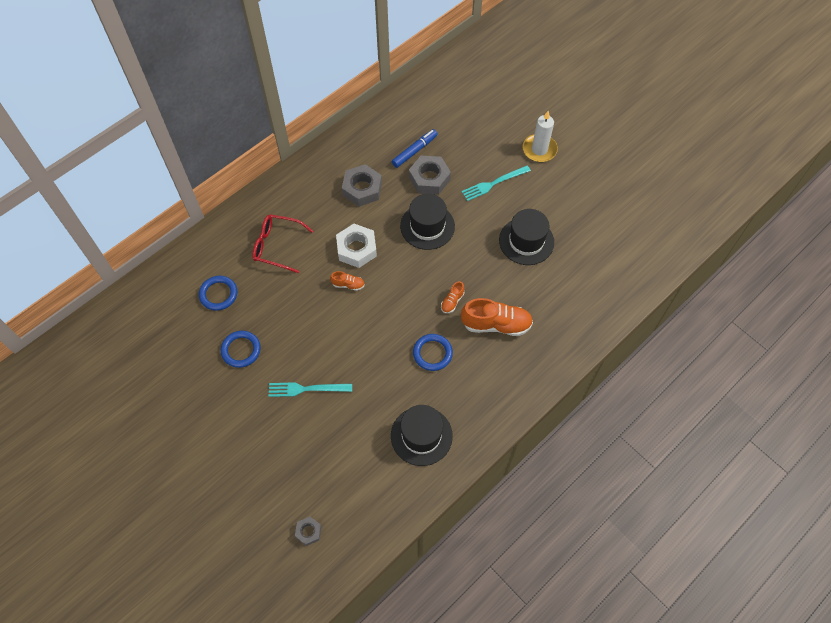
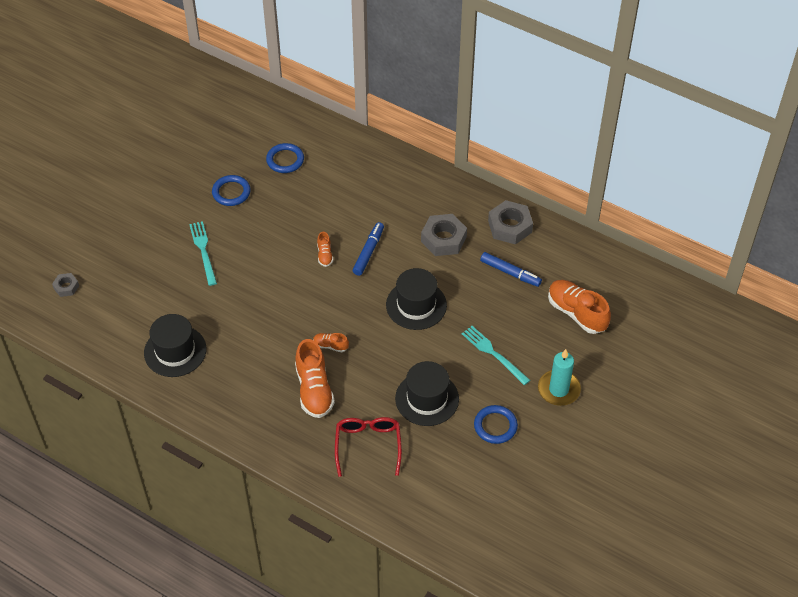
camera: 75 degrees right, 10 degrees down
red glasses [252,214,313,273] -> red glasses moved to [335,417,402,477]
white nut [336,224,377,268] -> blue marker [353,222,384,276]
grey nut [409,156,451,194] -> grey nut moved to [488,200,533,245]
blue ring [413,334,453,371] -> blue ring moved to [474,405,518,444]
white candle [522,111,558,162] -> turquoise candle [538,349,581,406]
none -> orange shoe [548,280,611,334]

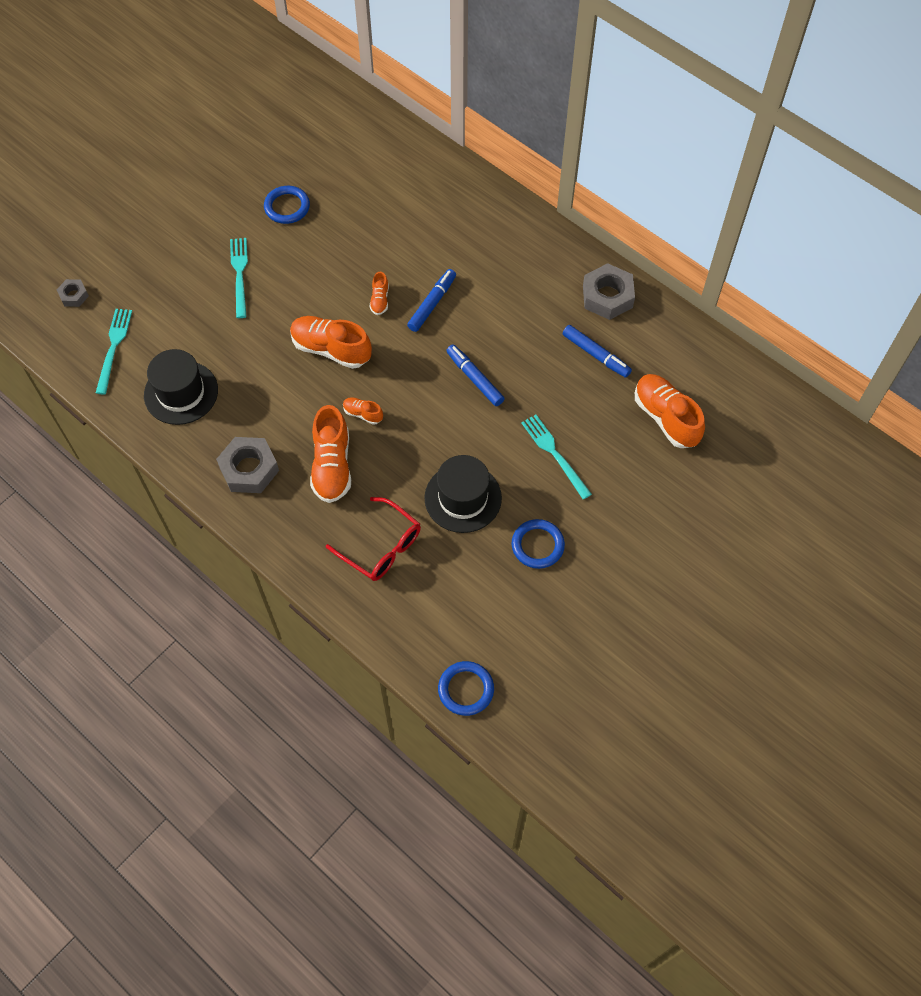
camera: 10 degrees right, 10 degrees up
blue ring [266,143,304,173] -> blue ring moved to [438,661,494,716]
red glasses [335,417,402,477] -> red glasses turned 120 degrees clockwise [326,497,421,581]
black hat [386,268,447,330] -> blue marker [446,344,505,406]
grey nut [421,214,467,256] -> grey nut moved to [216,437,279,493]
turquoise candle [538,349,581,406] -> none
none -> turquoise fork [96,309,132,394]
none -> orange shoe [290,316,372,369]

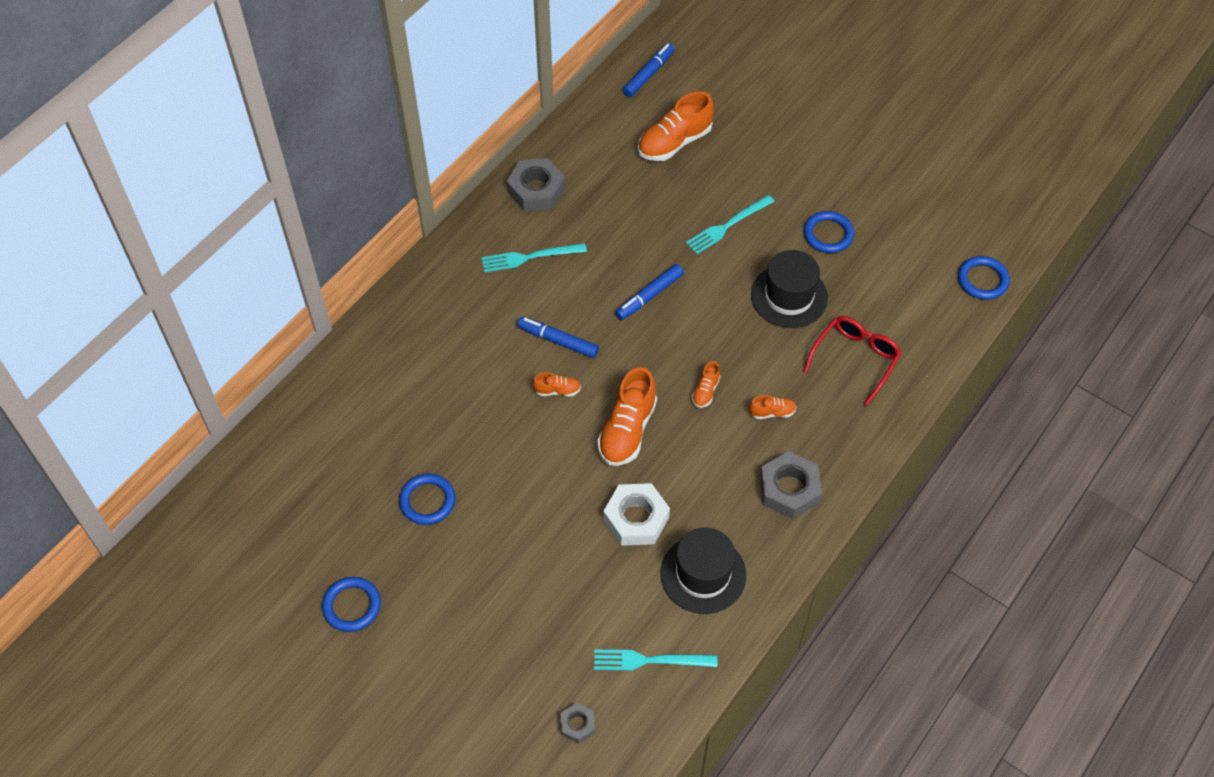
camera: 95 degrees left, 5 degrees down
turquoise fork [230,238,248,318] -> turquoise fork moved to [482,243,587,273]
orange shoe [310,405,351,503] -> orange shoe [749,395,797,419], size x0.49
blue marker [562,325,632,378] -> blue marker moved to [623,43,675,97]
none -> blue ring [322,577,381,632]
none -> white nut [603,483,670,546]

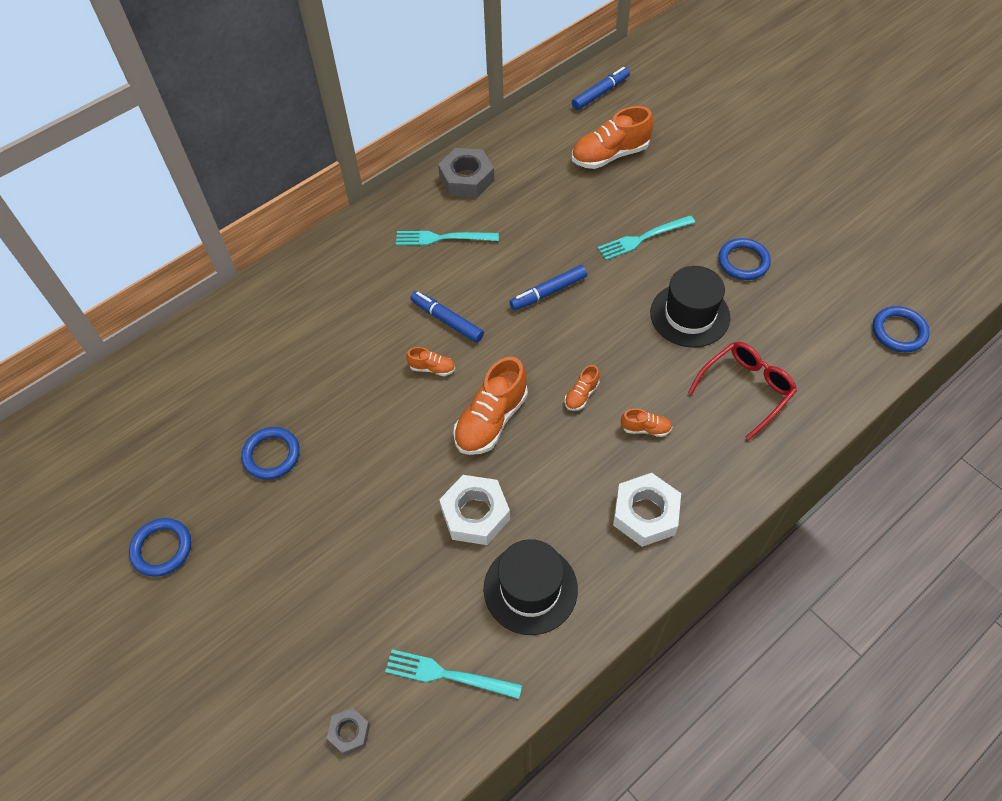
camera: 15 degrees right, 0 degrees up
grey nut [760,451,822,519] -> white nut [613,473,681,547]

